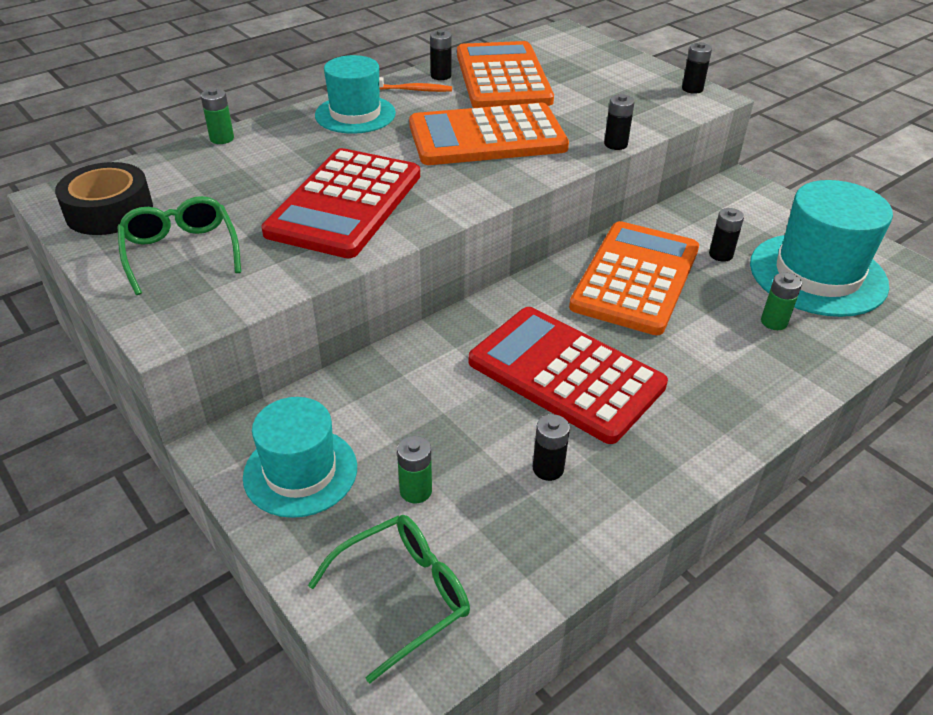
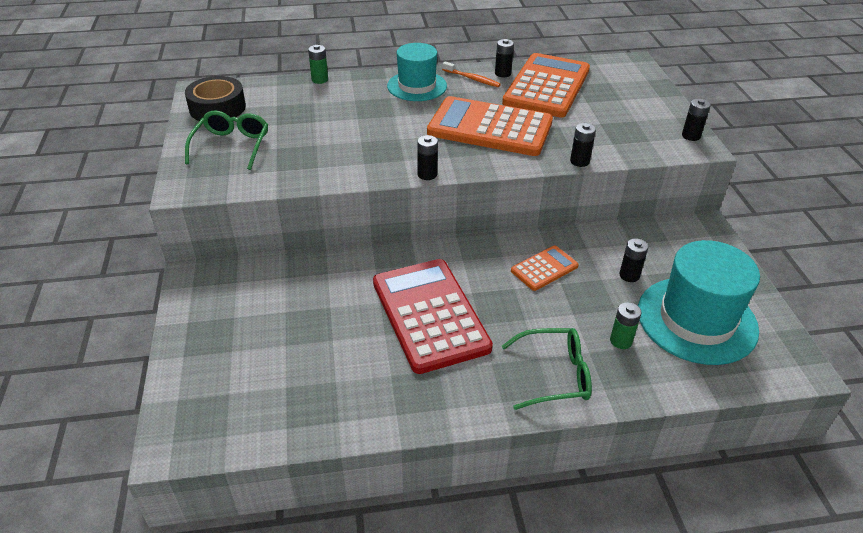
camera: 30 degrees right, 0 degrees up
turquoise hat [243,397,357,518] -> none
red calculator [261,148,420,258] -> none
green glasses [308,515,470,683] -> green glasses moved to [502,328,592,410]
green battery [397,436,432,503] -> none
black battery [533,414,570,481] -> black battery moved to [417,135,438,180]
orange calculator [569,221,699,335] -> orange calculator [511,245,579,291], size x0.49

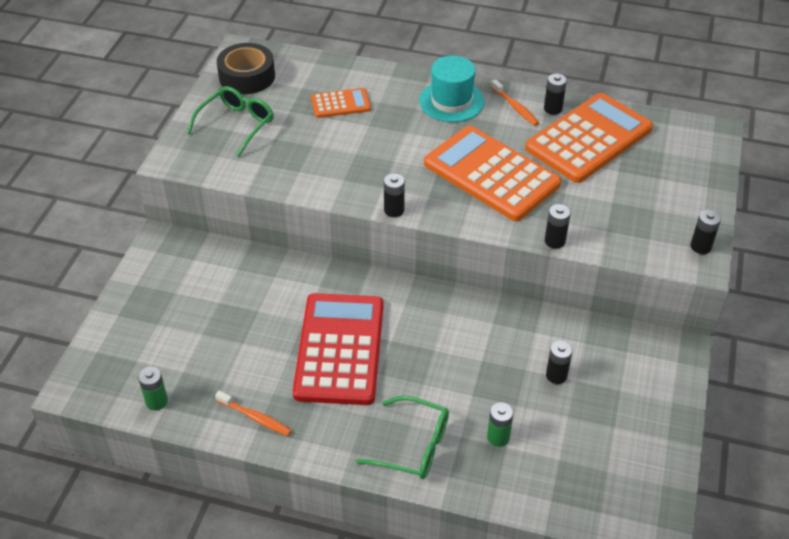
camera: 25 degrees right, 5 degrees up
green battery [308,45,328,84] -> green battery moved to [138,367,168,410]
orange calculator [511,245,579,291] -> orange calculator moved to [311,88,371,118]
turquoise hat [638,240,760,365] -> none
none -> orange toothbrush [215,391,292,436]

